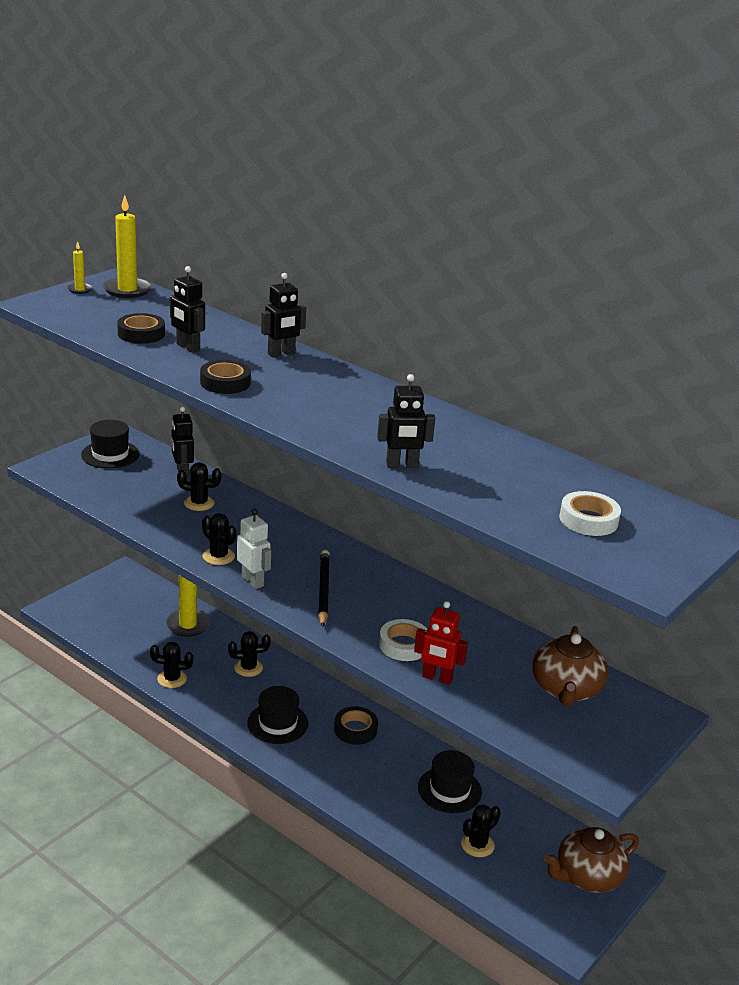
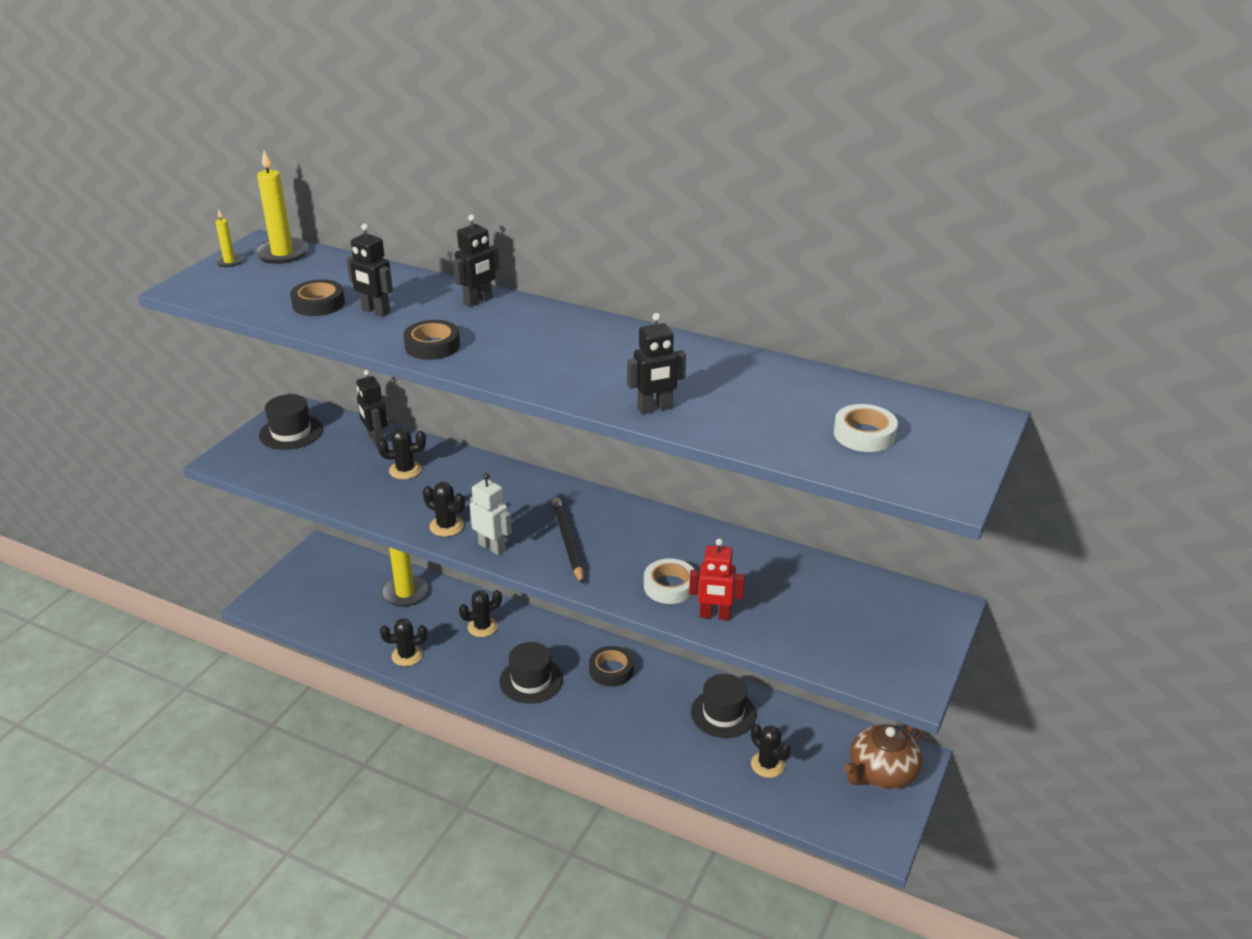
camera: 10 degrees left, 5 degrees up
black cactus [461,804,501,857] -> black cactus turned 75 degrees counterclockwise [751,724,791,778]
brown teapot [532,626,608,707] -> none

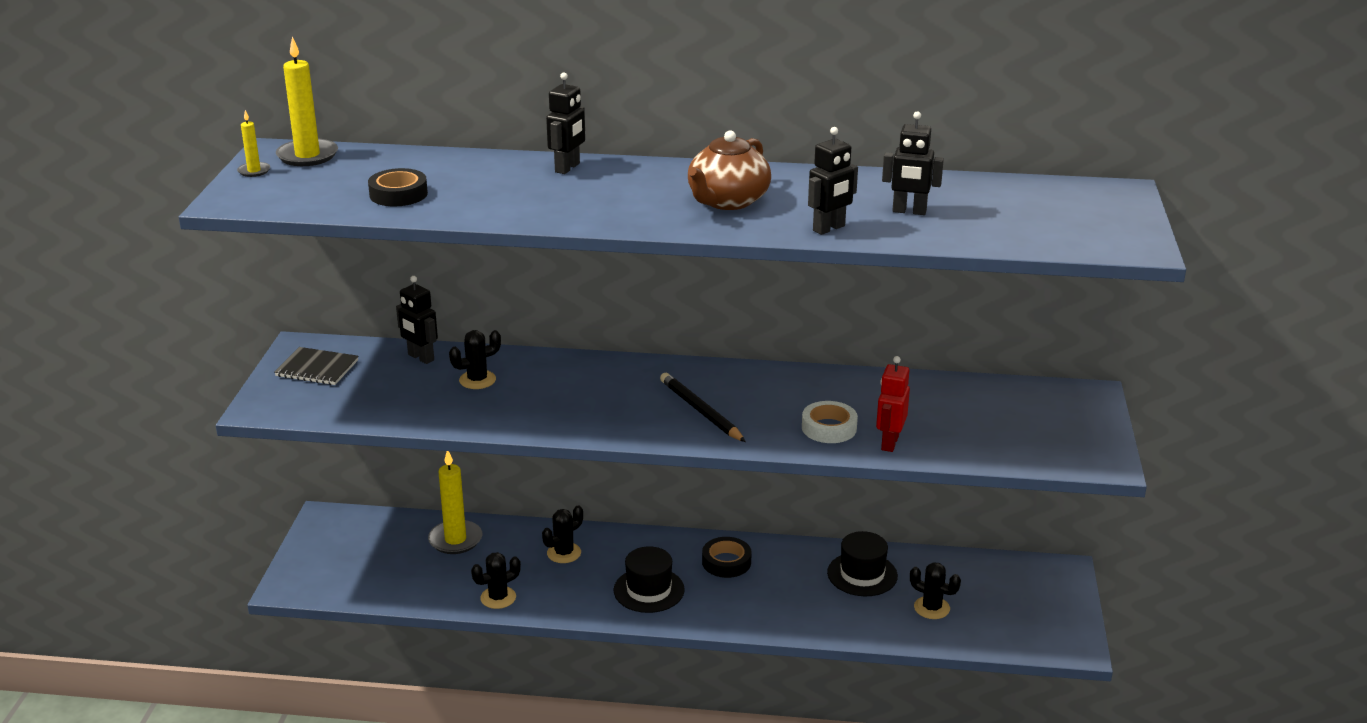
camera: 20 degrees left, 5 degrees down
black hat [259,394,323,450] -> black notebook [274,347,358,385]
black robot [347,224,393,317] -> black robot moved to [882,111,944,215]
black tape [404,320,460,360] -> none
black cactus [423,482,465,537] -> none
white robot [470,473,512,555] -> none
red robot [689,538,745,620] -> red robot turned 120 degrees clockwise [876,356,910,452]
white tape [834,404,898,452] -> none
brown teapot [844,724,924,789] -> brown teapot moved to [688,131,771,210]

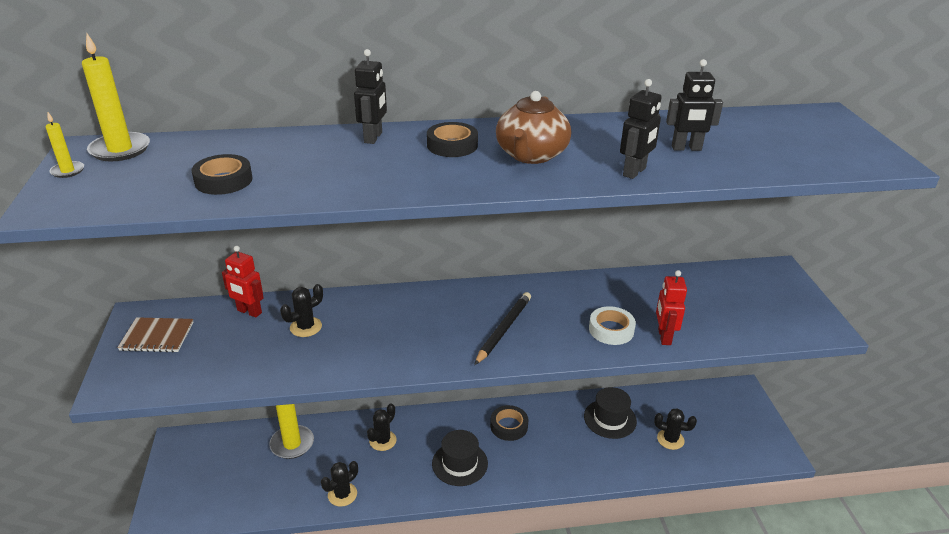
camera: 15 degrees left, 5 degrees up
black notebook [274,347,358,385] -> brown notebook [117,317,194,352]
black robot [396,276,438,364] -> red robot [222,246,264,318]
black pencil [660,373,746,442] -> black pencil turned 75 degrees clockwise [474,292,531,365]
none -> black tape [427,122,478,157]

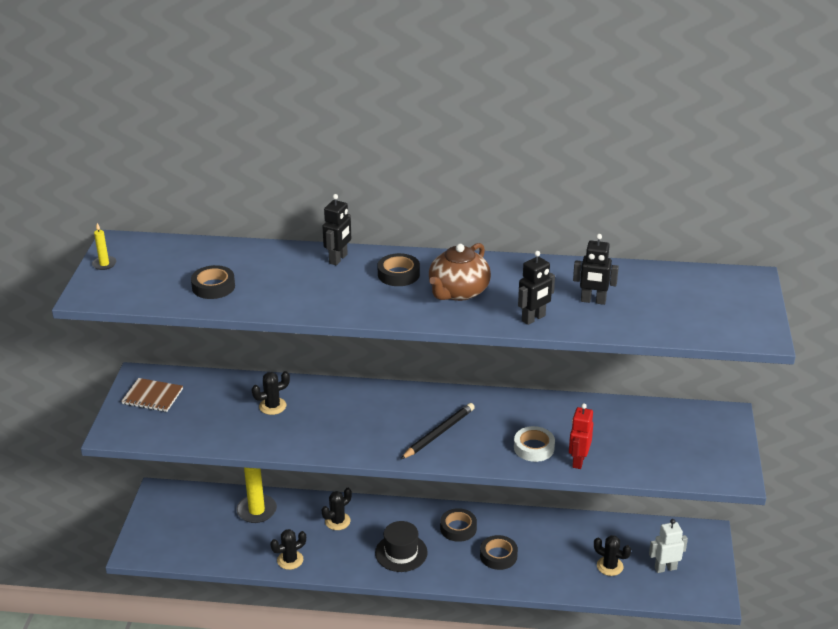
camera: 15 degrees right, 0 degrees up
yellow candle [82,33,150,162] -> none
red robot [222,246,264,318] -> none
black hat [584,387,637,439] -> none
none -> black tape [480,535,518,570]
none -> white robot [649,519,688,573]

